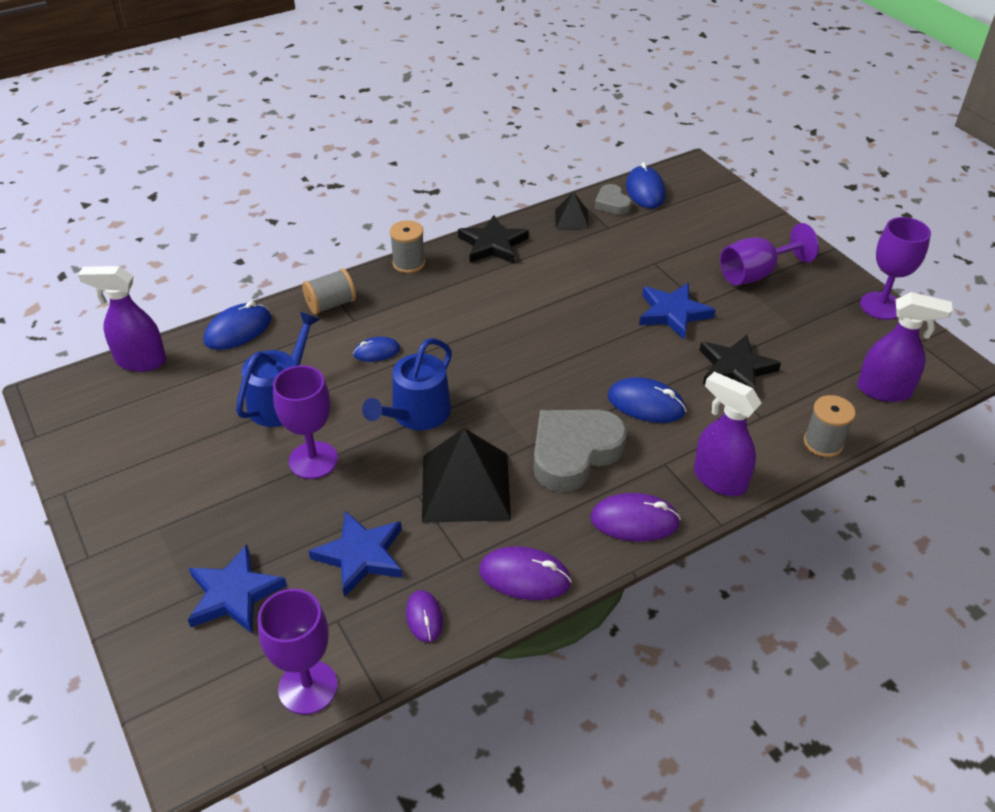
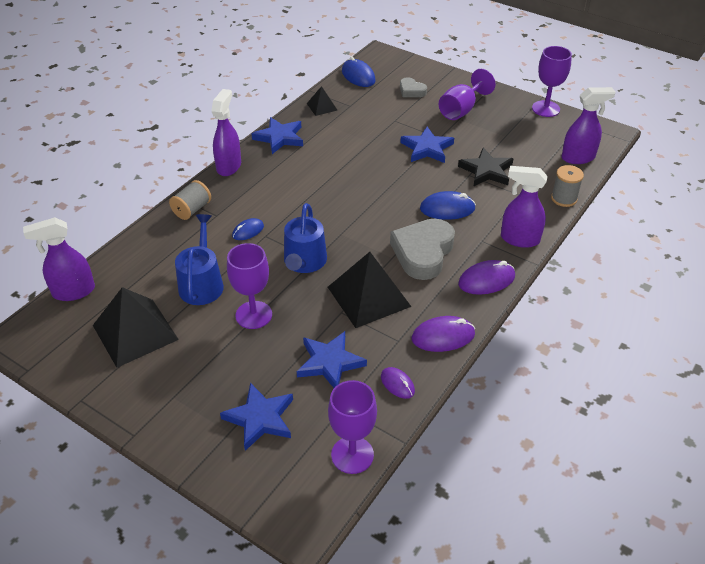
camera: 25 degrees left, 0 degrees up
blue mouse [204,301,271,350] -> none
grey spool [390,220,425,273] -> purple spray bottle [211,89,241,176]
black star [458,215,529,264] -> blue star [251,117,303,154]
grey heart [595,184,632,215] -> grey heart moved to [400,77,427,97]
none -> black pyramid [93,287,179,368]

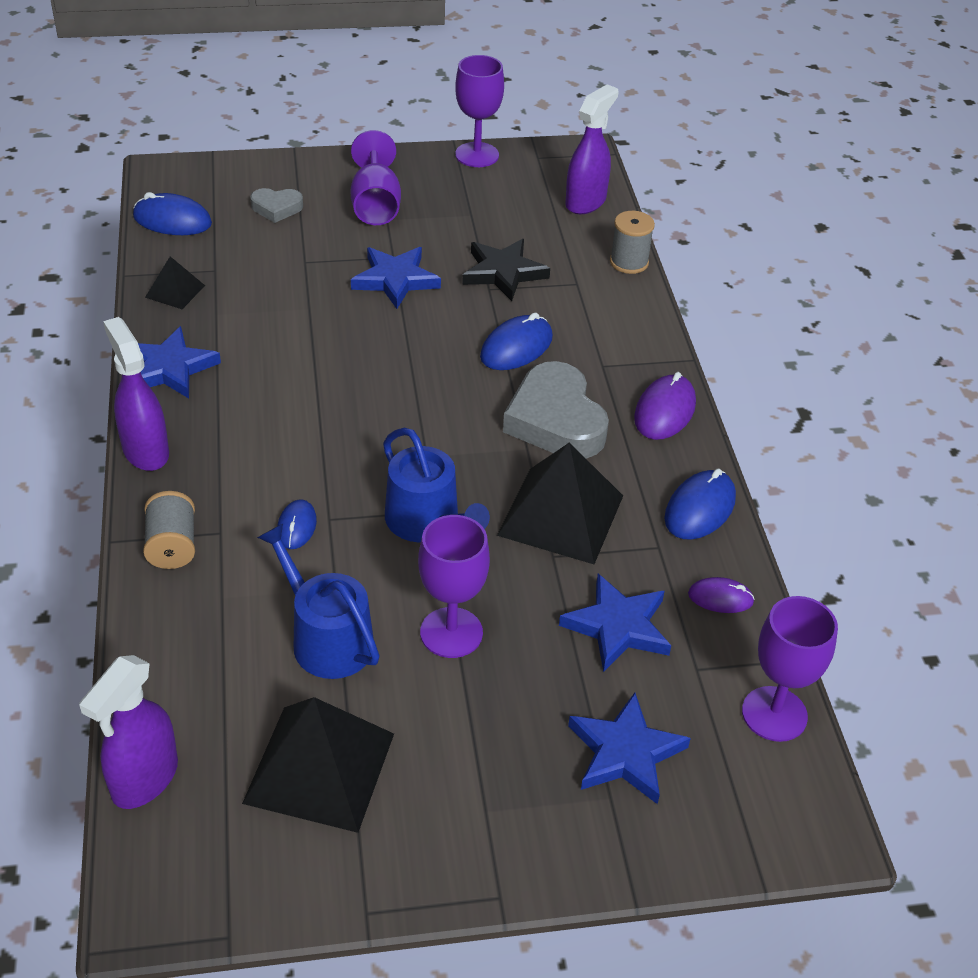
camera: 45 degrees left, 0 degrees up
purple mouse [411,316,475,352] -> blue mouse [664,469,736,540]
purple spray bottle [501,166,548,248] -> none

